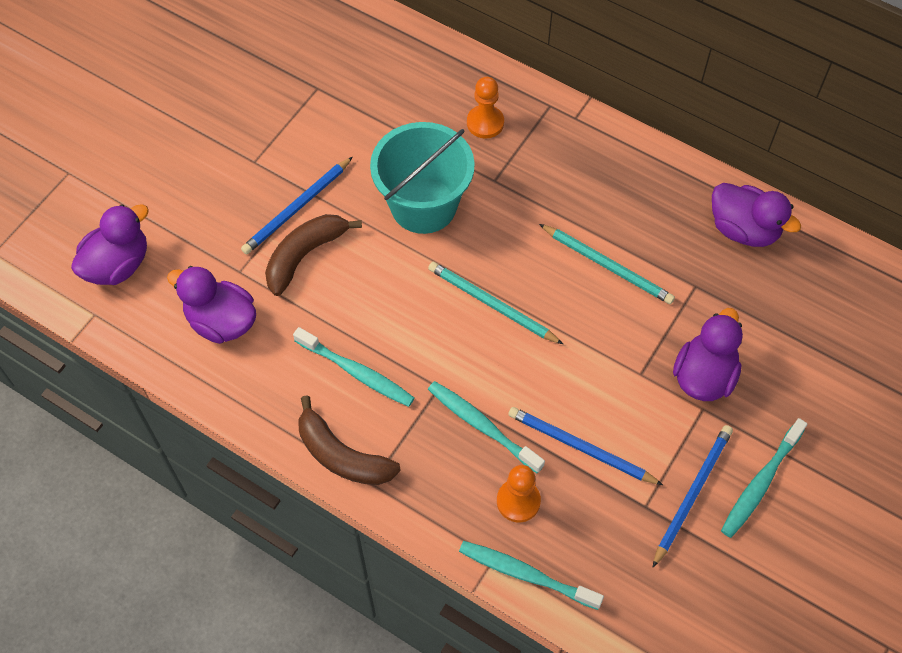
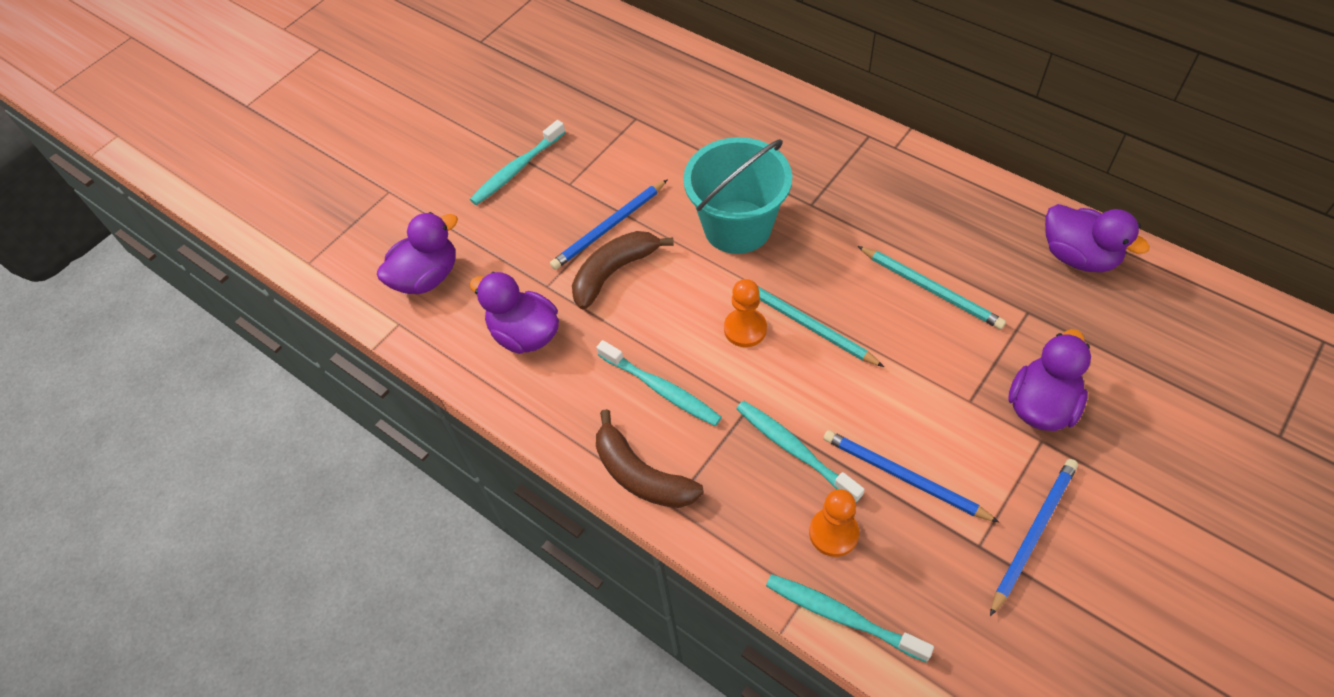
camera: 10 degrees right, 5 degrees down
orange pawn [467,77,504,138] -> orange pawn moved to [724,279,767,347]
turquoise toothbrush [721,418,807,538] -> turquoise toothbrush moved to [470,120,566,205]

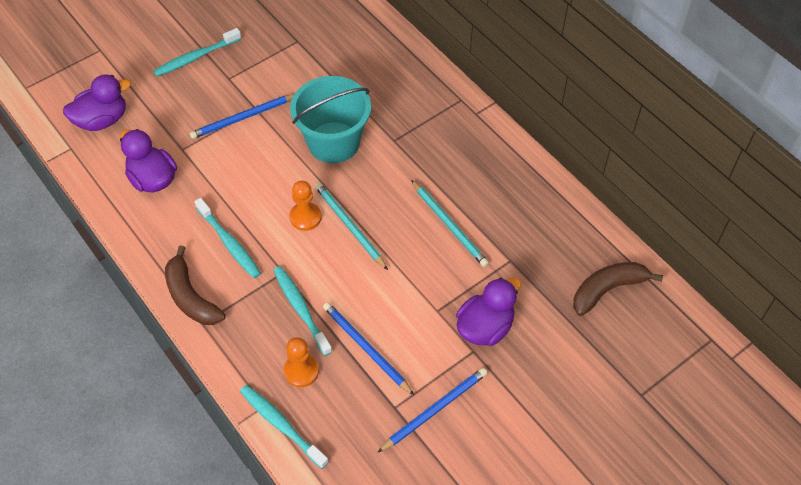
camera: 10 degrees right, 0 degrees up
brown banana [572,231,674,310] -> brown banana moved to [573,262,663,316]
purple duck [1045,204,1150,272] -> none

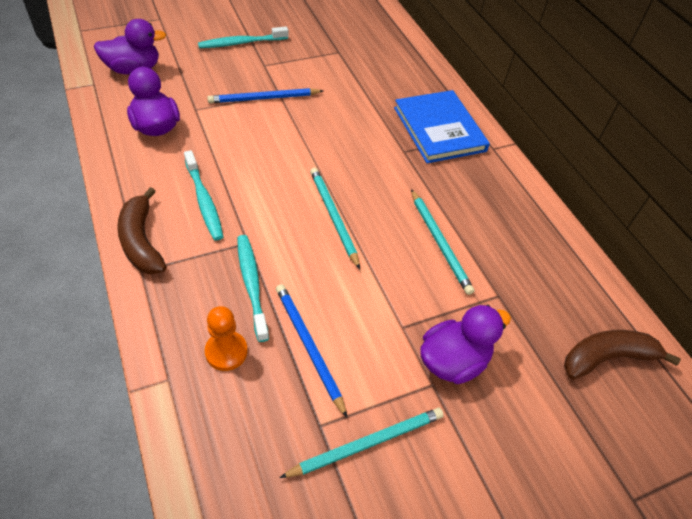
camera: 10 degrees right, 5 degrees down
turquoise toothbrush [240,385,329,469] -> none
orange pawn [289,181,322,231] -> none
turquoise bucket [290,76,371,163] -> none
blue pencil [377,368,488,453] -> turquoise pencil [279,408,443,478]
none -> blue book [394,90,490,163]

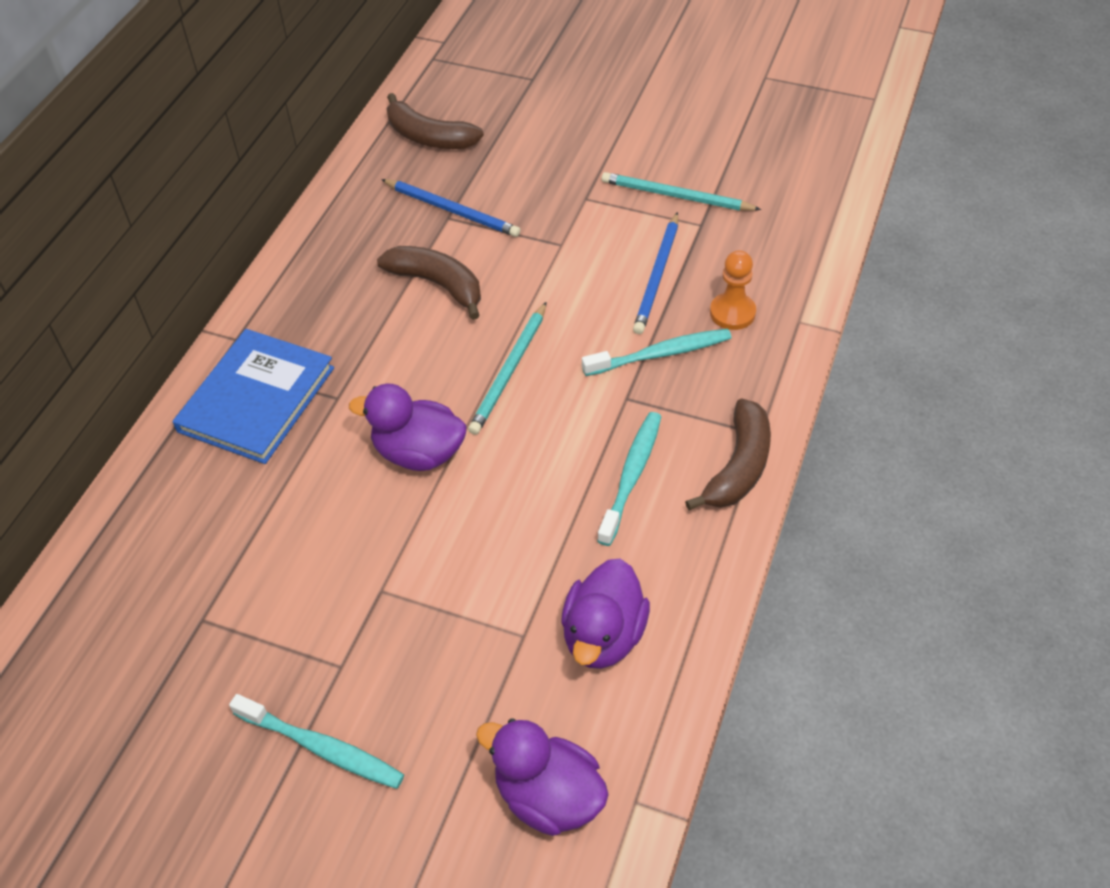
camera: 130 degrees left, 0 degrees up
blue pencil [207,88,323,103] -> blue pencil moved to [381,179,521,237]
turquoise toothbrush [237,235,269,342] -> turquoise toothbrush turned 135 degrees counterclockwise [582,329,731,376]
turquoise pencil [411,189,474,295] -> brown banana [377,246,481,320]
purple duck [420,305,511,384] -> purple duck moved to [349,384,467,471]

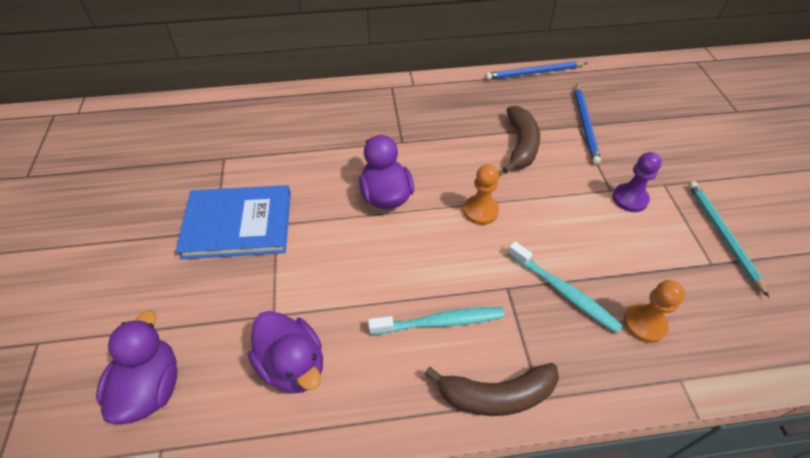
camera: 60 degrees right, 0 degrees up
blue book [173,329,334,464] -> blue book moved to [175,185,291,259]
turquoise toothbrush [229,694,404,789] -> none
brown banana [387,93,484,149] -> none
turquoise pencil [468,302,547,435] -> orange pawn [463,164,499,225]
purple duck [561,559,650,669] -> purple duck turned 120 degrees counterclockwise [248,311,323,394]
blue pencil [633,212,678,334] -> blue pencil moved to [485,61,587,80]
none -> purple pawn [613,152,662,212]

